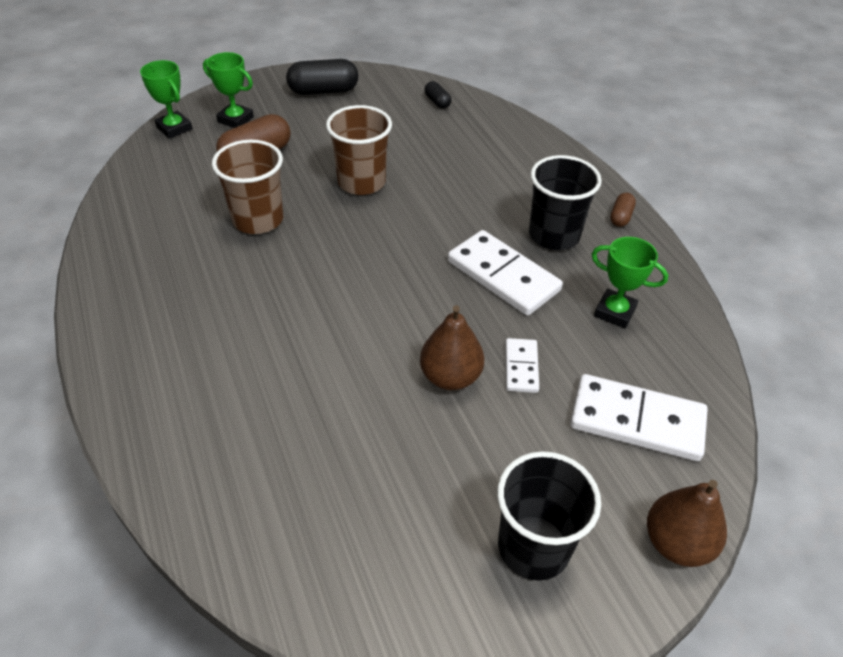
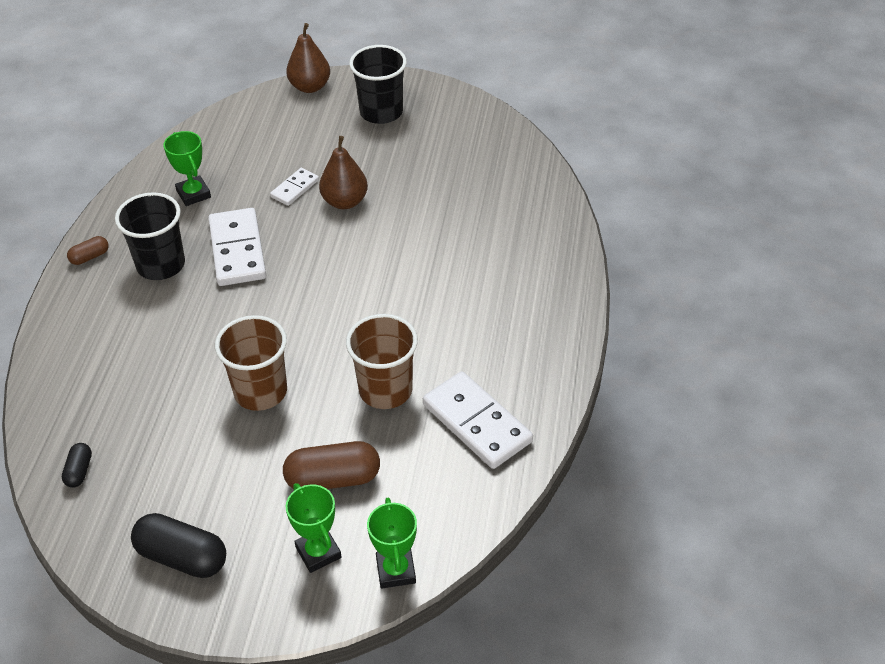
camera: 145 degrees left, 0 degrees up
white domino [570,374,708,461] -> white domino moved to [423,371,533,469]

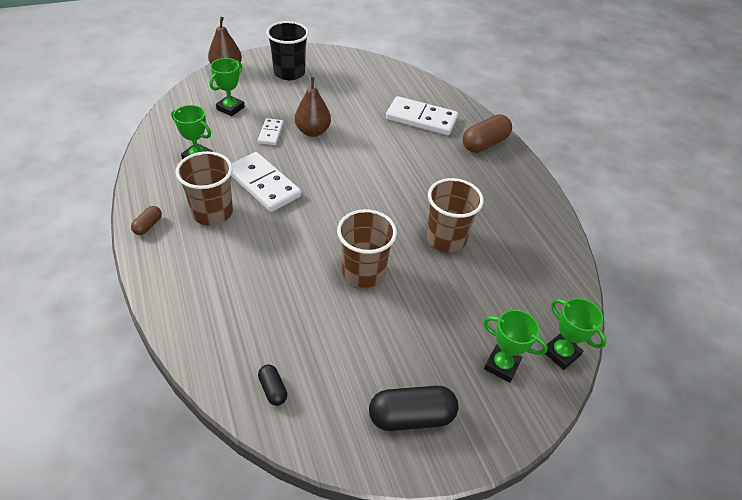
camera: 35 degrees left, 0 degrees up
black cup [115,192,185,280] -> brown cup [175,151,233,226]
brown capsule [283,441,380,489] -> brown capsule moved to [463,114,512,153]
white domino [423,371,533,469] -> white domino moved to [386,96,458,135]
none -> green trophy [210,58,245,116]

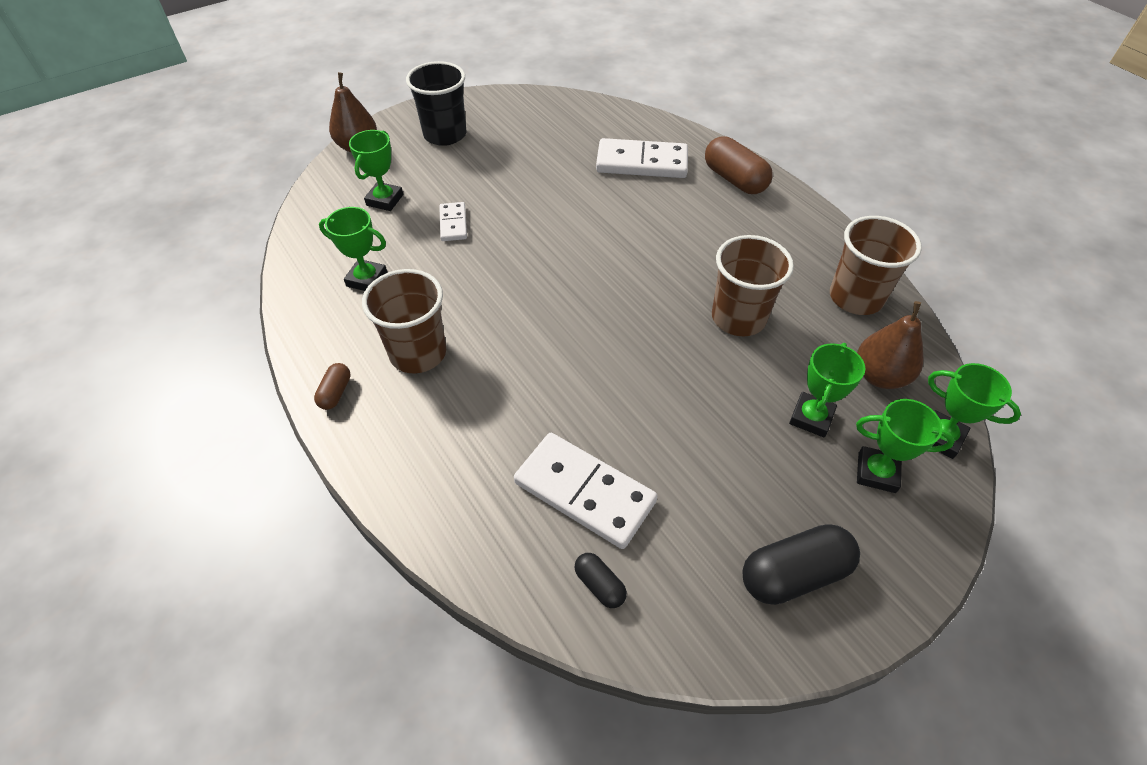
camera: 10 degrees left, 5 degrees up
white domino [231,152,301,212] -> white domino moved to [514,433,658,549]
brown pear [295,77,331,137] -> brown pear moved to [857,301,923,389]
brown cup [337,209,397,288] -> brown cup moved to [830,216,922,315]
brown capsule [463,114,512,153] -> brown capsule turned 75 degrees counterclockwise [705,136,773,194]
none -> green trophy [789,343,865,437]

